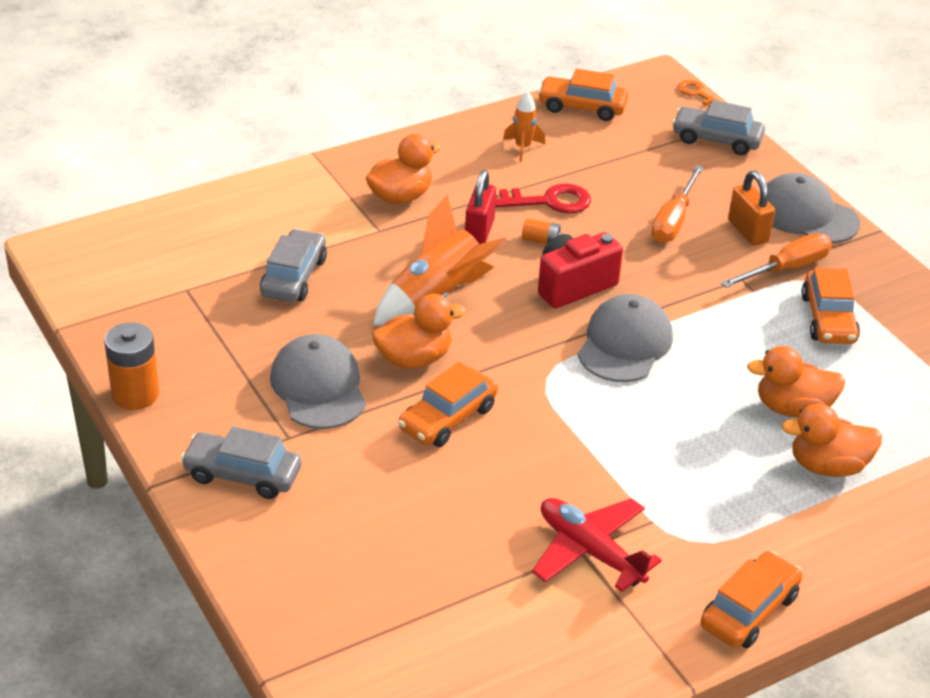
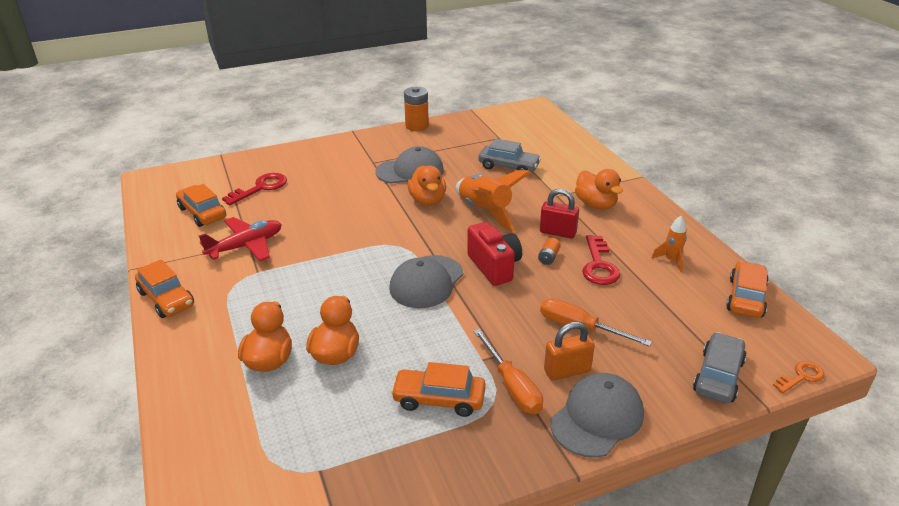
camera: 100 degrees right, 5 degrees down
grey car [180,427,301,499] -> none
orange car [398,362,498,447] -> orange car moved to [176,184,226,227]
grey cap [578,294,673,382] -> grey cap turned 90 degrees clockwise [389,255,463,308]
none -> red key [222,173,287,205]

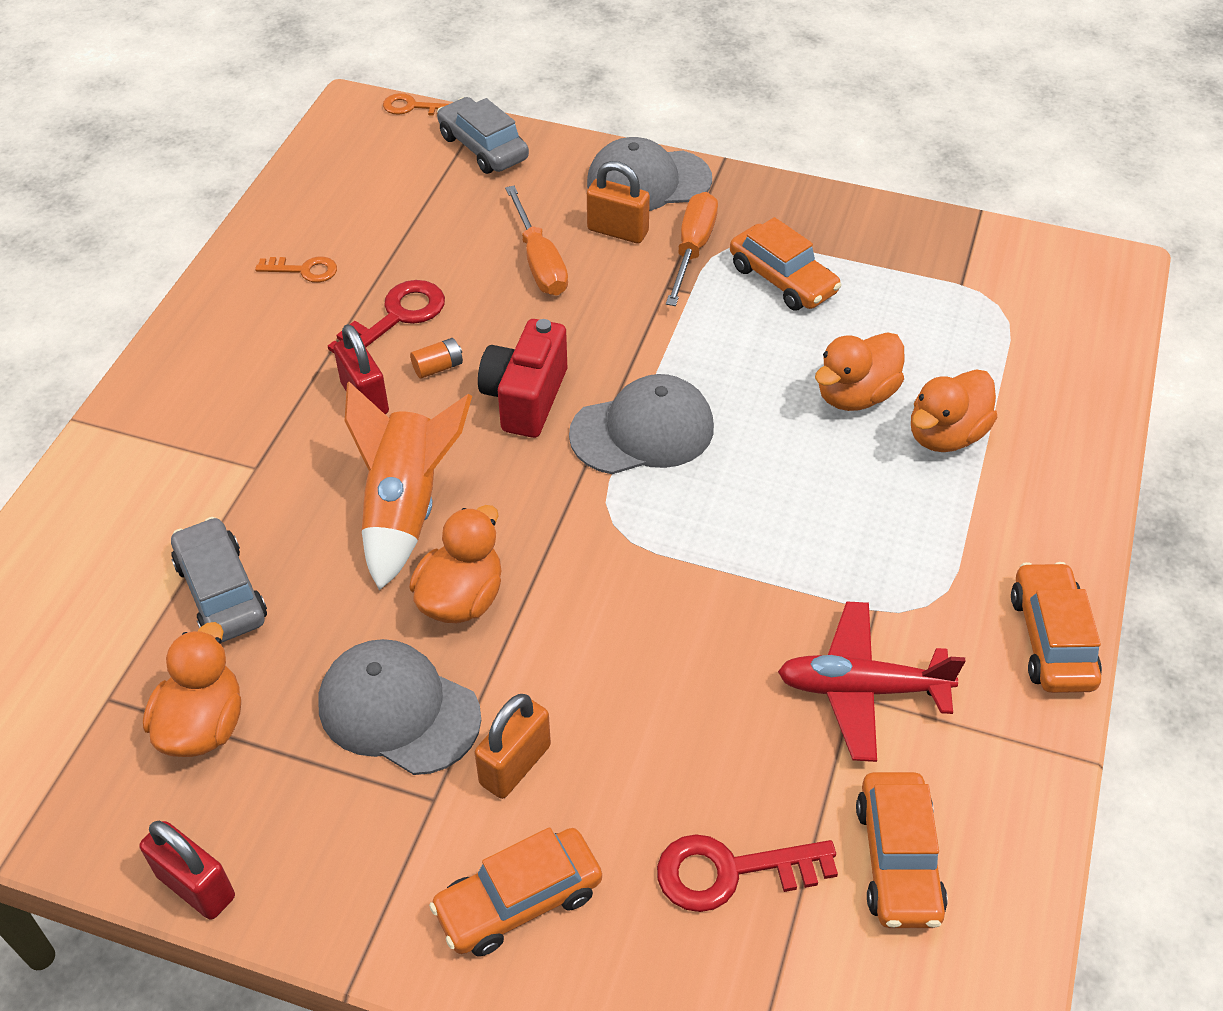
camera: 140 degrees left, 15 degrees up
orange battery [404,87,429,131] -> red padlock [139,821,235,920]
orange duck [575,169,623,210] -> orange duck moved to [143,622,241,757]
orange rocket [652,216,687,272] -> orange key [255,257,337,283]
grey car [693,332,747,403] -> grey car turned 75 degrees clockwise [437,97,529,174]
orange car [726,261,769,318] -> orange car moved to [429,827,602,957]
none -> orange padlock [475,694,551,799]

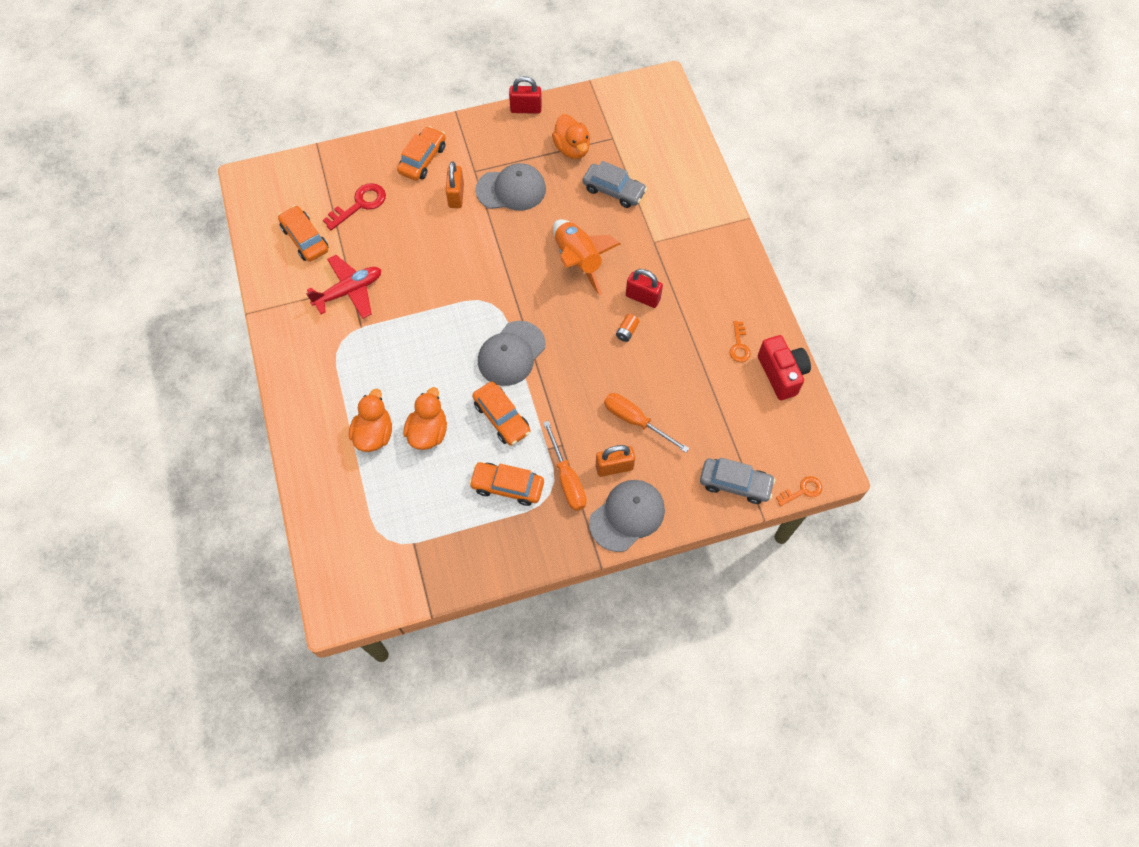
camera: 145 degrees right, 15 degrees up
orange key [255,257,337,283] -> orange key turned 60 degrees counterclockwise [730,321,751,362]
red key [328,280,445,354] -> none
orange duck [409,505,502,623] -> none
red camera [478,319,567,438] -> red camera moved to [758,335,811,400]
orange car [1011,562,1102,693] -> orange car moved to [472,382,530,446]

